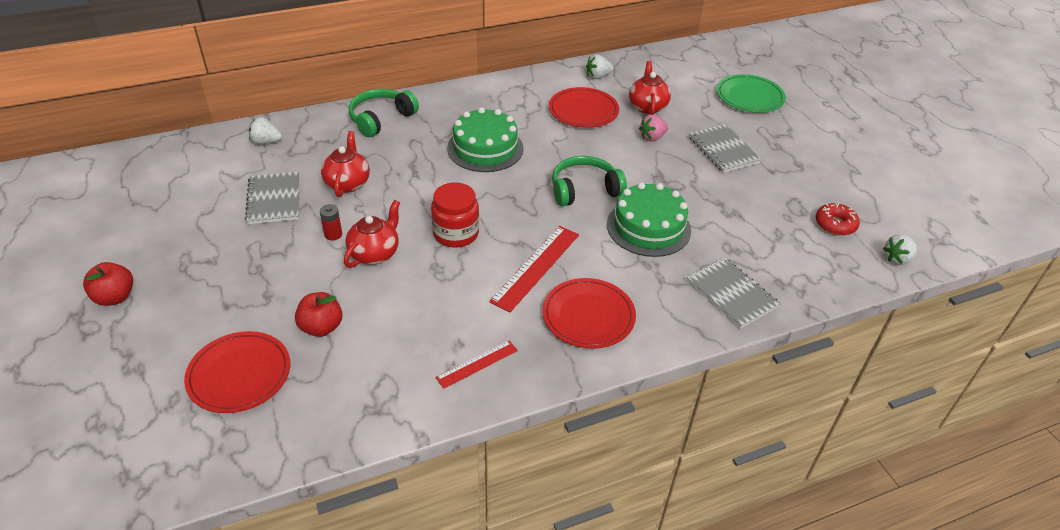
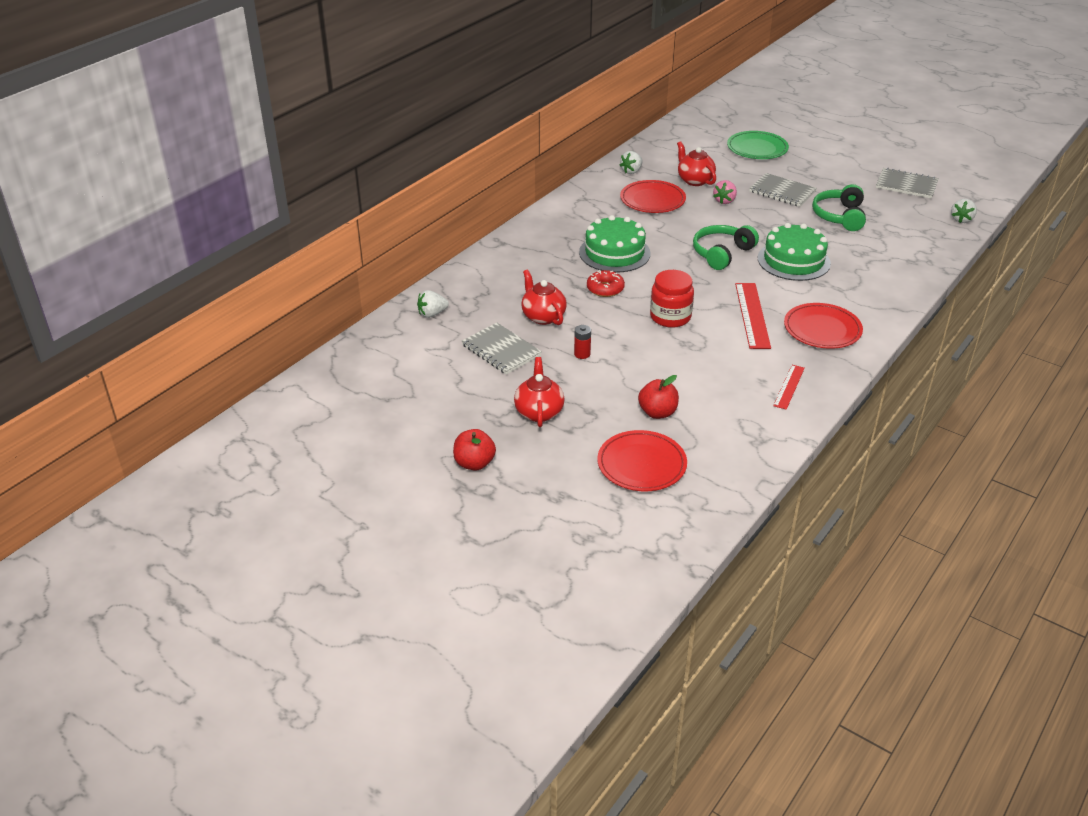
camera: 30 degrees left, 5 degrees down
red teapot [344,200,400,268] -> red teapot moved to [514,357,564,427]
green headphones [349,89,419,137] -> green headphones moved to [812,184,866,231]
grey notebook [687,258,780,329] -> grey notebook moved to [876,168,939,199]
red donut [816,202,860,236] -> red donut moved to [587,270,625,297]

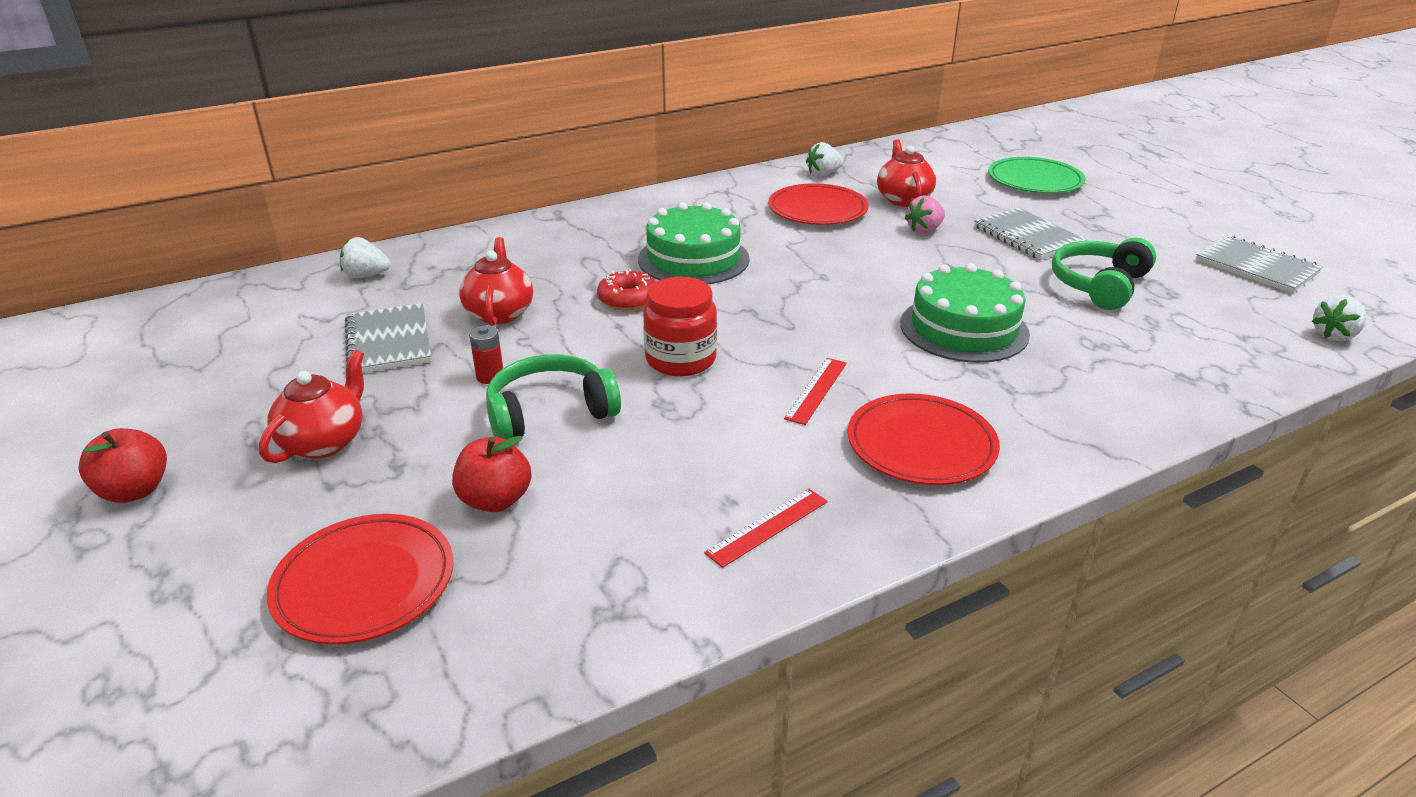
camera: 25 degrees right, 5 degrees down
green headphones [693,225,759,270] -> green headphones moved to [486,354,621,440]
red ruler [735,283,771,349] -> red ruler [784,358,847,425], size x0.59

